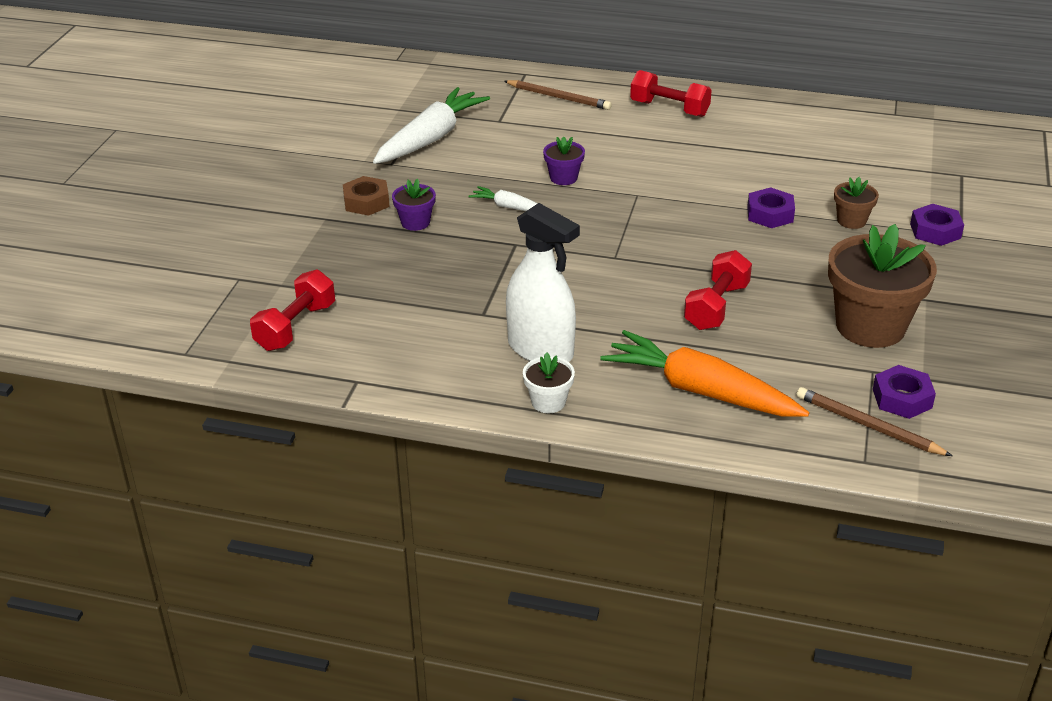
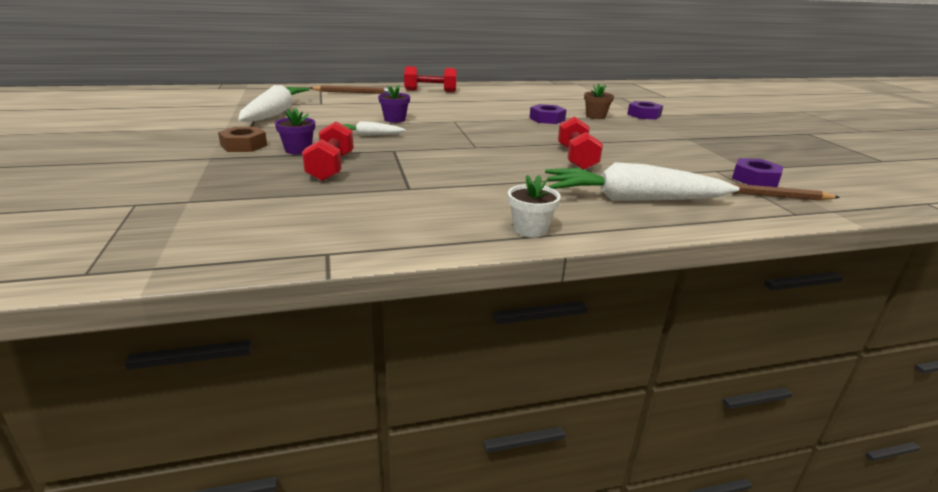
camera: 30 degrees left, 10 degrees down
red dumbbell [250,270,335,351] -> red dumbbell moved to [302,121,354,181]
white spray bottle [506,203,580,362] -> none
orange carrot [600,330,810,417] -> white carrot [545,162,740,201]
brown flower pot [828,224,937,348] -> none

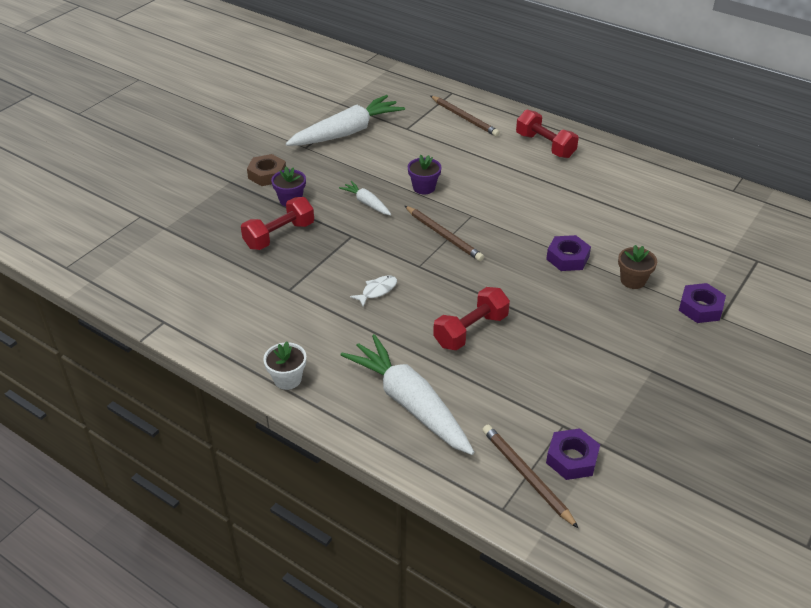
camera: 50 degrees right, 15 degrees up
none -> white fish [350,275,397,307]
none -> brown pencil [405,206,484,261]

